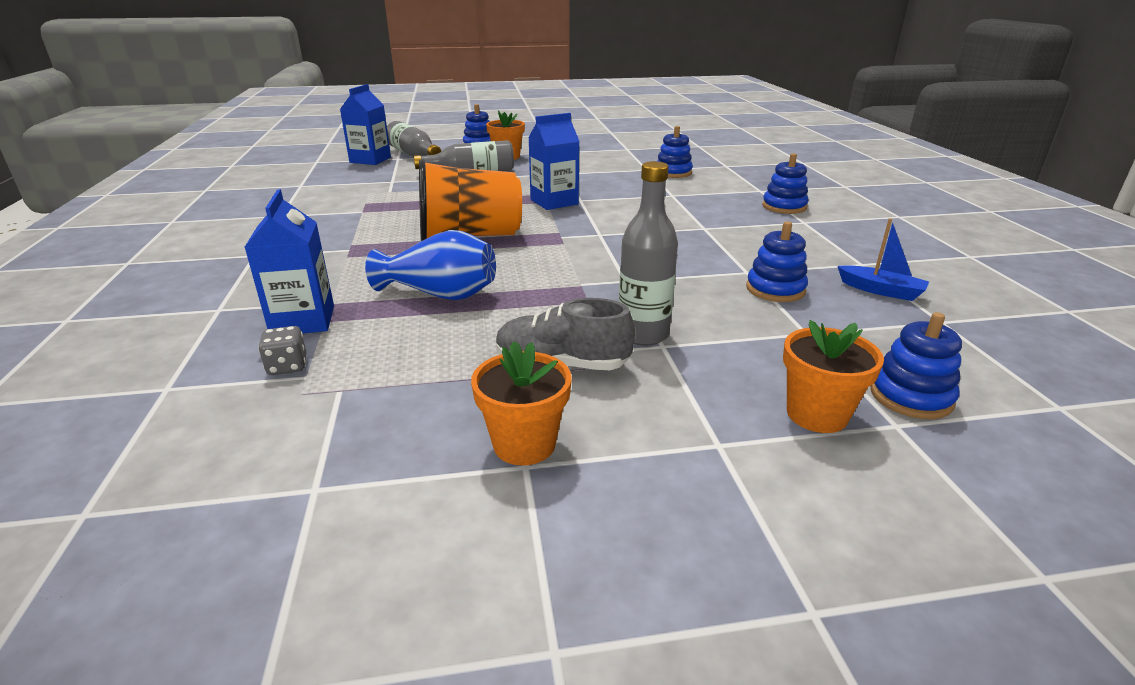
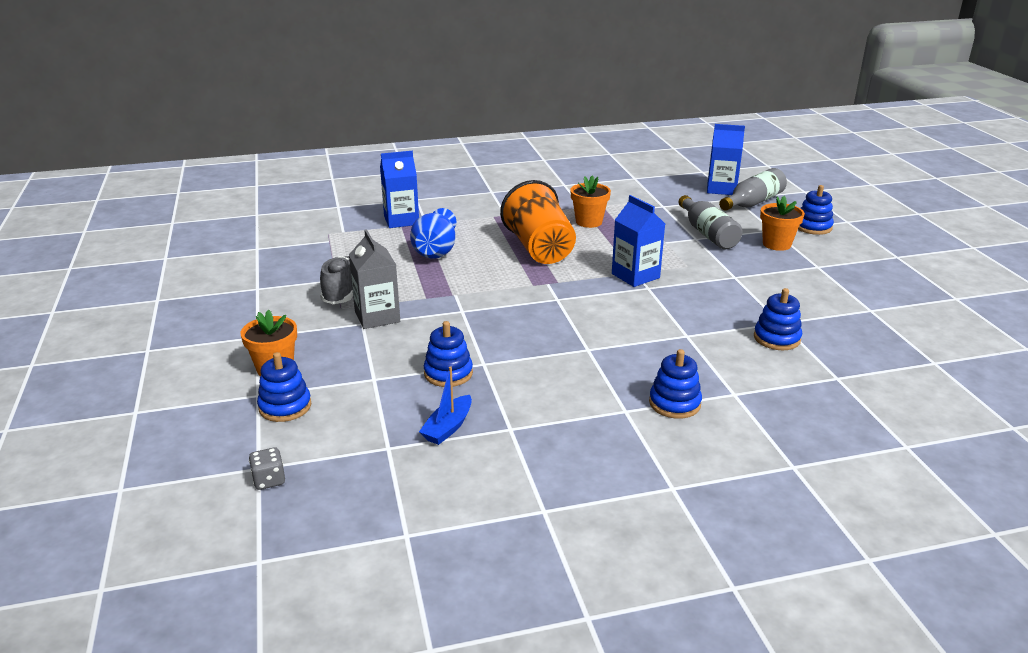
camera: 85 degrees right, 0 degrees up
grey dice [258,326,306,375] -> grey dice moved to [249,448,285,490]
orange flower pot [471,341,572,465] -> orange flower pot moved to [570,175,611,228]
grey bottle [619,161,678,346] -> grey carton [349,229,400,329]

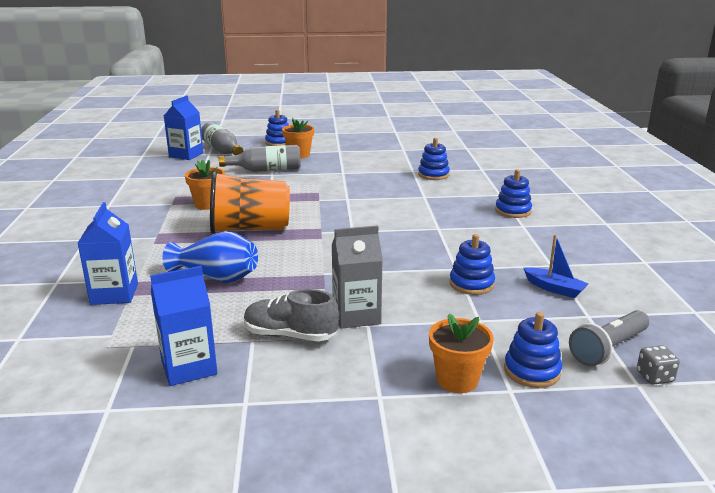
camera: 80 degrees left, 5 degrees down
blue carton [612,195,665,287] -> blue carton moved to [150,266,218,386]
none -> grey flashlight [569,310,649,366]

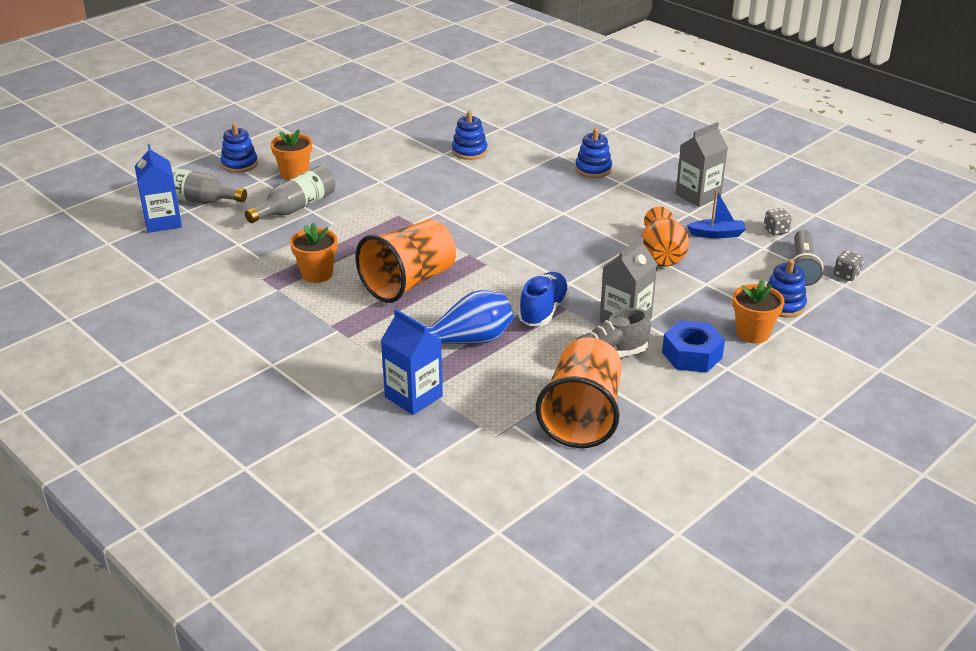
camera: 40 degrees left, 10 degrees up
blue carton [150,266,218,386] -> orange cup [536,337,622,448]
blue stacking toy [449,234,495,295] -> orange vase [642,207,689,267]
none -> blue shoe [518,272,570,326]
none -> blue nut [662,320,725,373]
none -> grey carton [676,122,728,207]
none -> grey dice [764,208,792,235]

